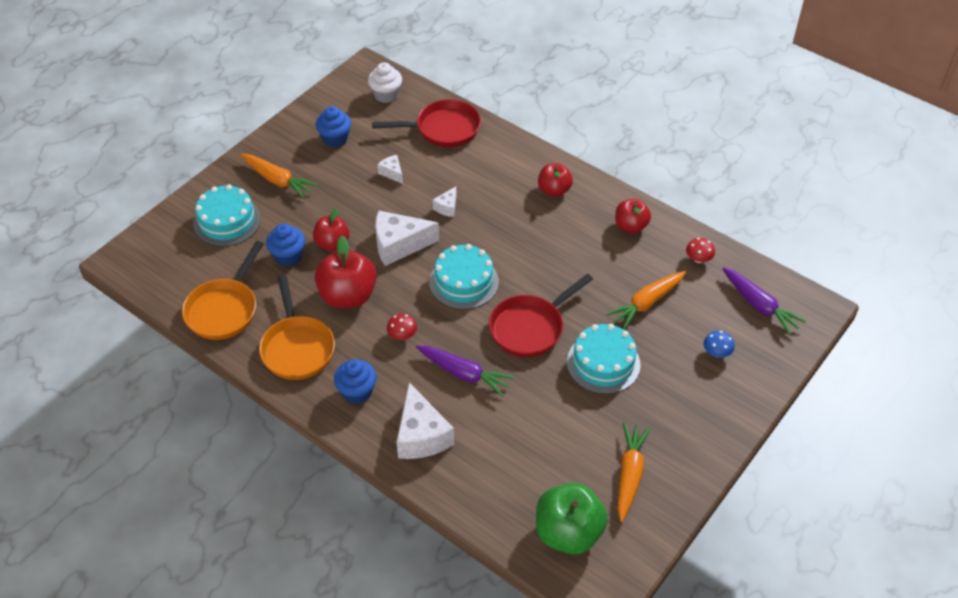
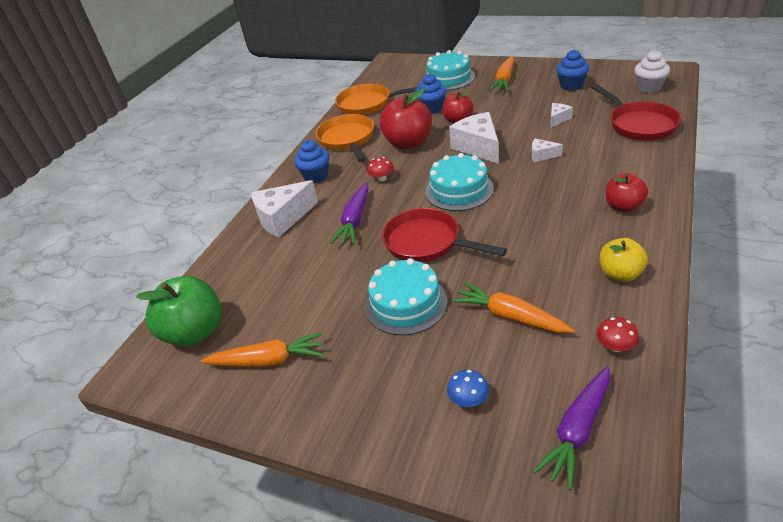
camera: 80 degrees right, 10 degrees down
orange pan [259,275,335,380] -> orange pan turned 105 degrees clockwise [316,114,374,162]
red apple [615,199,651,233] -> yellow apple [600,238,648,282]

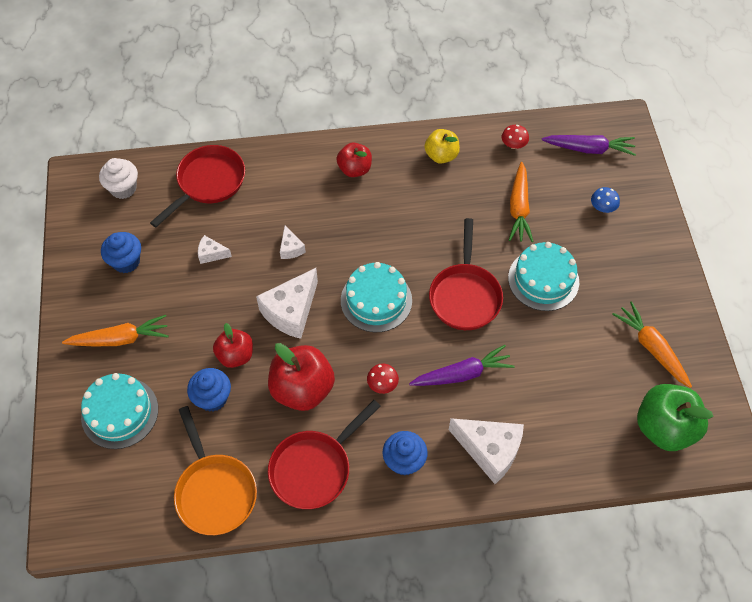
camera: 125 degrees left, 20 degrees up
orange pan [316,114,374,162] -> red pan [268,400,381,509]

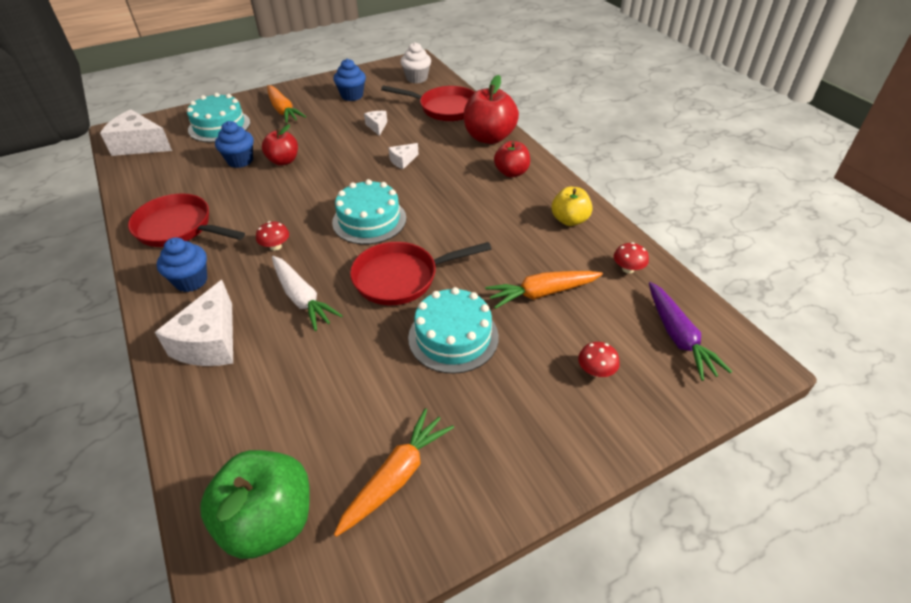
camera: 70 degrees right, 15 degrees down
orange pan [174,406,257,535] -> none
white cheese [256,268,318,339] -> white cheese moved to [100,109,172,156]
red apple [268,343,335,411] -> red apple moved to [464,75,519,144]
purple carrot [409,345,515,386] -> white carrot [272,256,343,331]
blue mushroom [591,187,620,213] -> red mushroom [578,342,620,377]

